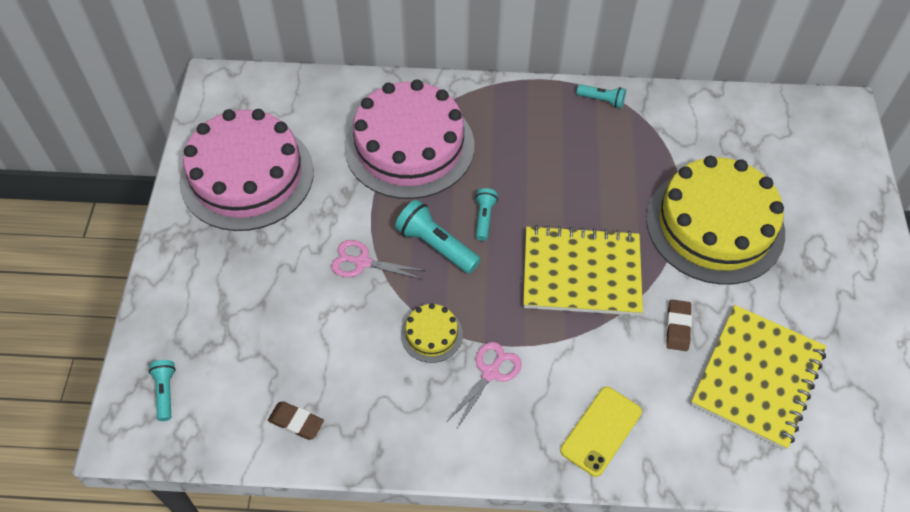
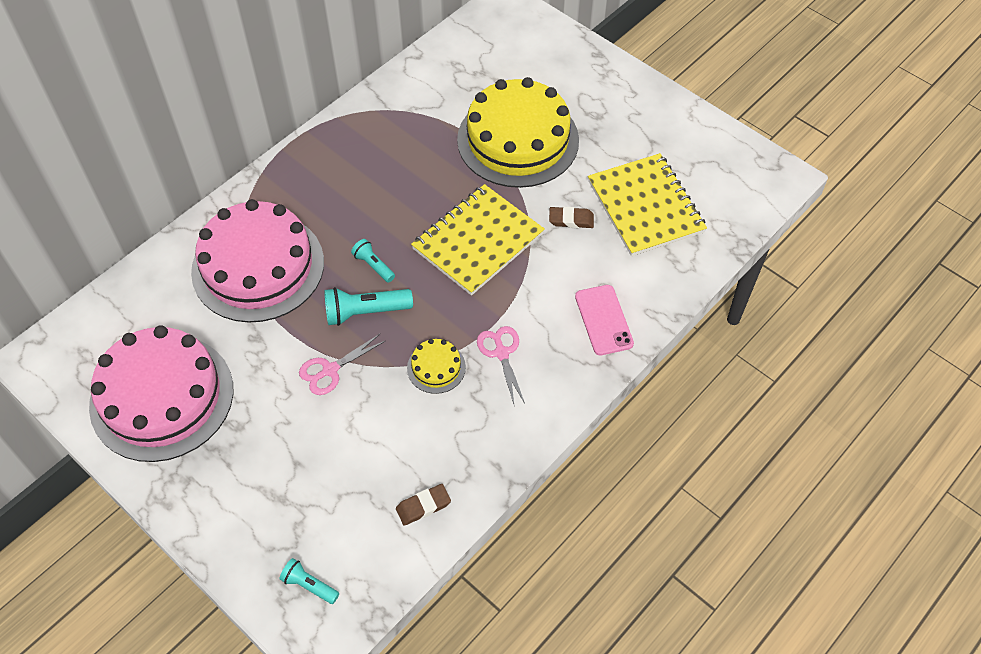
camera: 50 degrees left, 0 degrees up
yellow phone [560,387,642,477] -> pink phone [575,285,634,356]
turquoise flashlight [577,84,626,108] -> none
brown eraser [666,300,692,351] -> brown eraser turned 45 degrees counterclockwise [549,207,594,228]

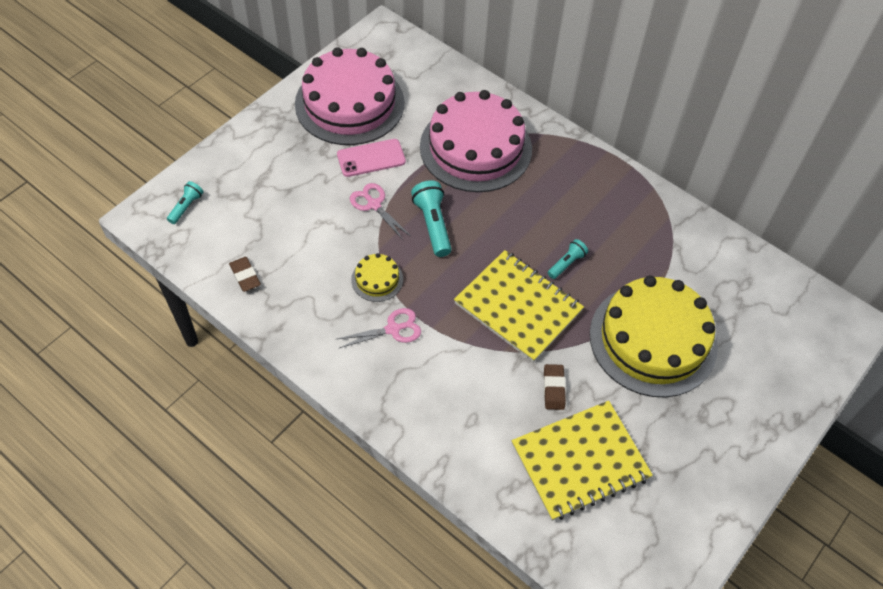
camera: 85 degrees right, 0 degrees up
turquoise flashlight [351,239,395,283] -> turquoise flashlight moved to [548,239,588,279]
pink phone [575,285,634,356] -> pink phone moved to [337,139,406,177]

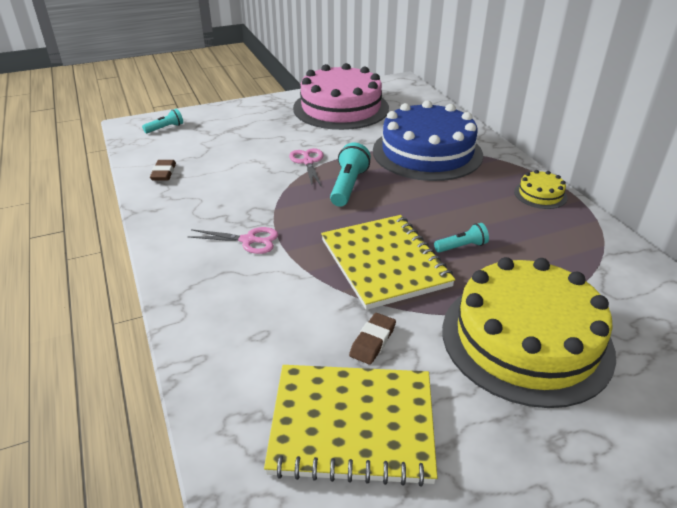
camera: 30 degrees right, 20 degrees down
pink phone [337,139,406,177] -> none
yellow cake [351,253,403,302] -> yellow cake moved to [514,170,568,209]
pink cake [420,90,532,192] -> blue cake [373,100,483,181]

